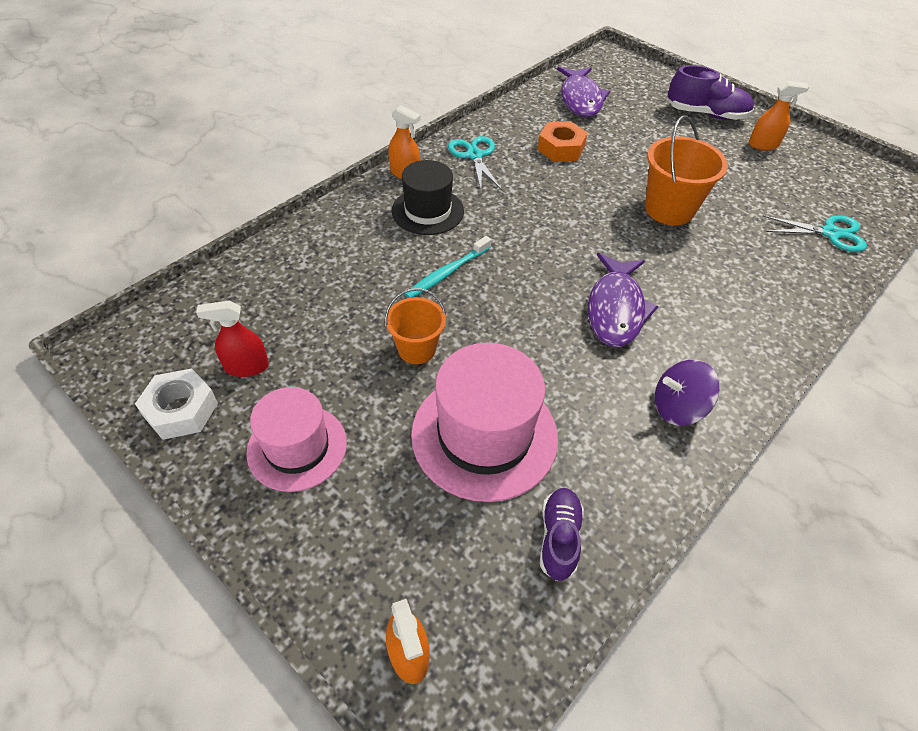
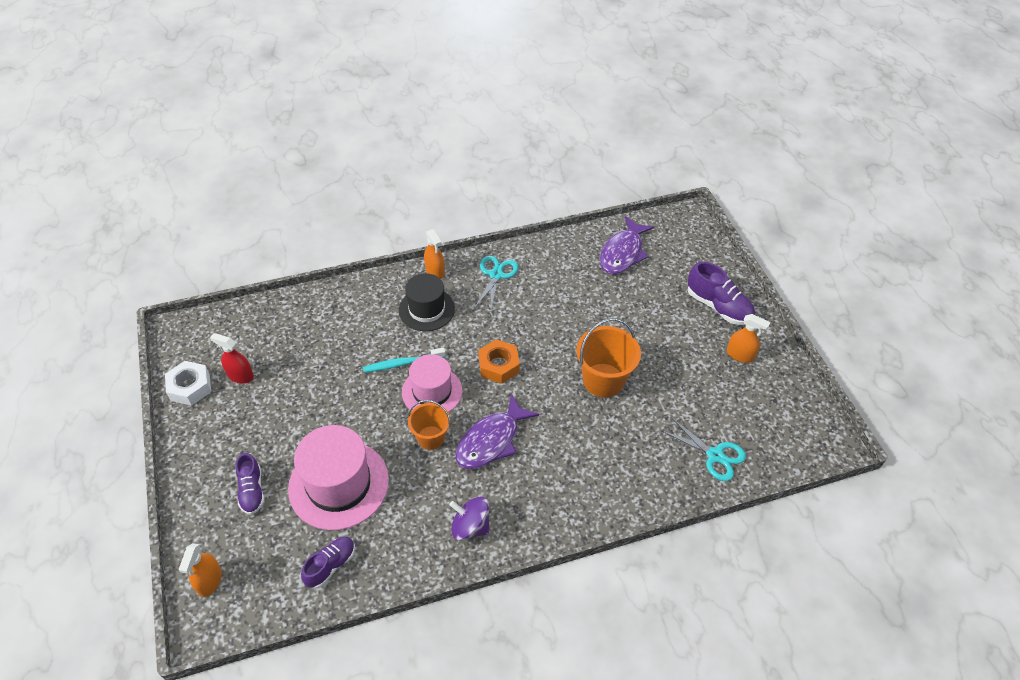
camera: 30 degrees right, 0 degrees up
pink hat [246,387,347,492] -> pink hat moved to [402,354,462,412]
orange bucket [385,288,446,364] -> orange bucket moved to [408,400,450,450]
orange nut [537,121,588,162] -> orange nut moved to [478,339,520,384]
none -> purple shoe [236,453,264,515]

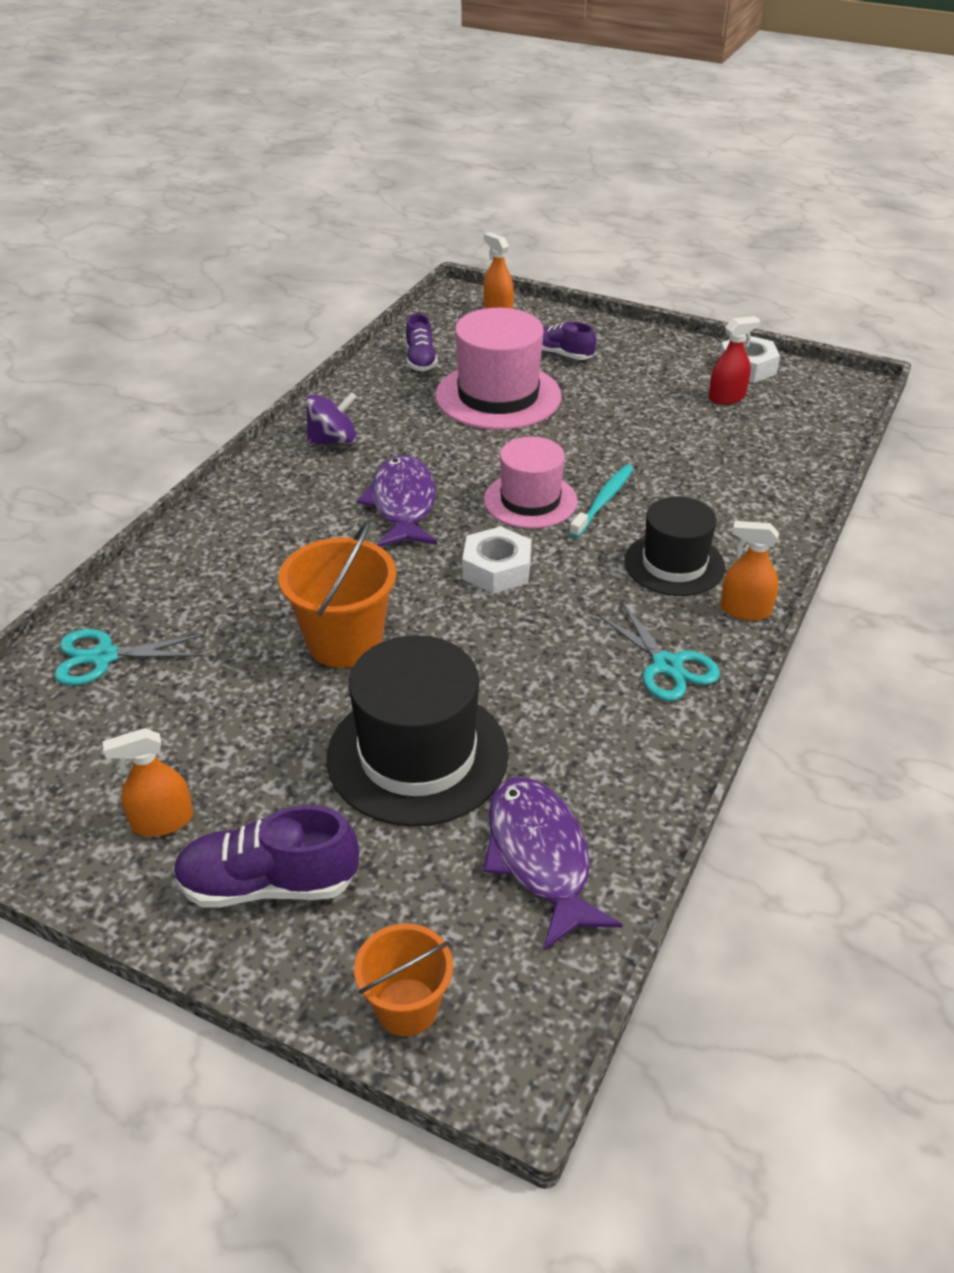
camera: 135 degrees right, 10 degrees down
orange bucket [408,400,450,450] -> orange bucket moved to [354,924,453,1036]
orange nut [478,339,520,384] -> white nut [462,526,532,594]
none -> black hat [326,635,509,827]

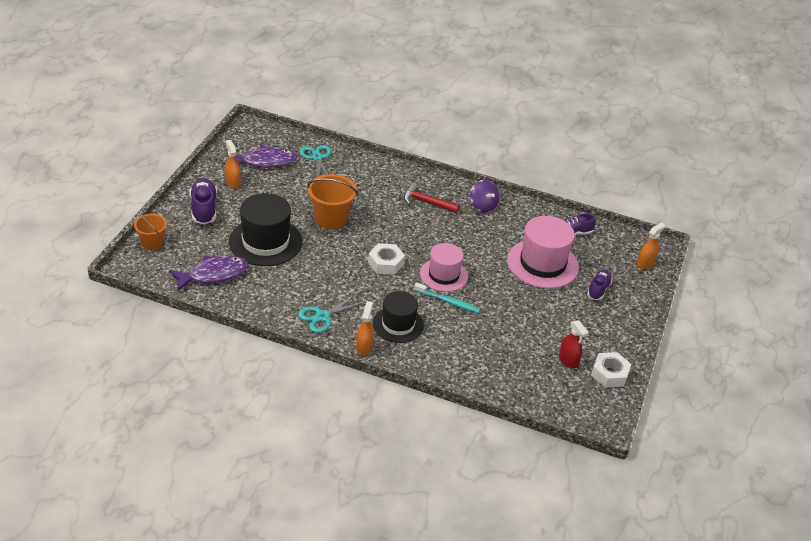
camera: 80 degrees right, 0 degrees up
purple fish [357,455,437,547] -> purple fish moved to [235,145,297,168]
none -> red hammer [404,183,460,213]

